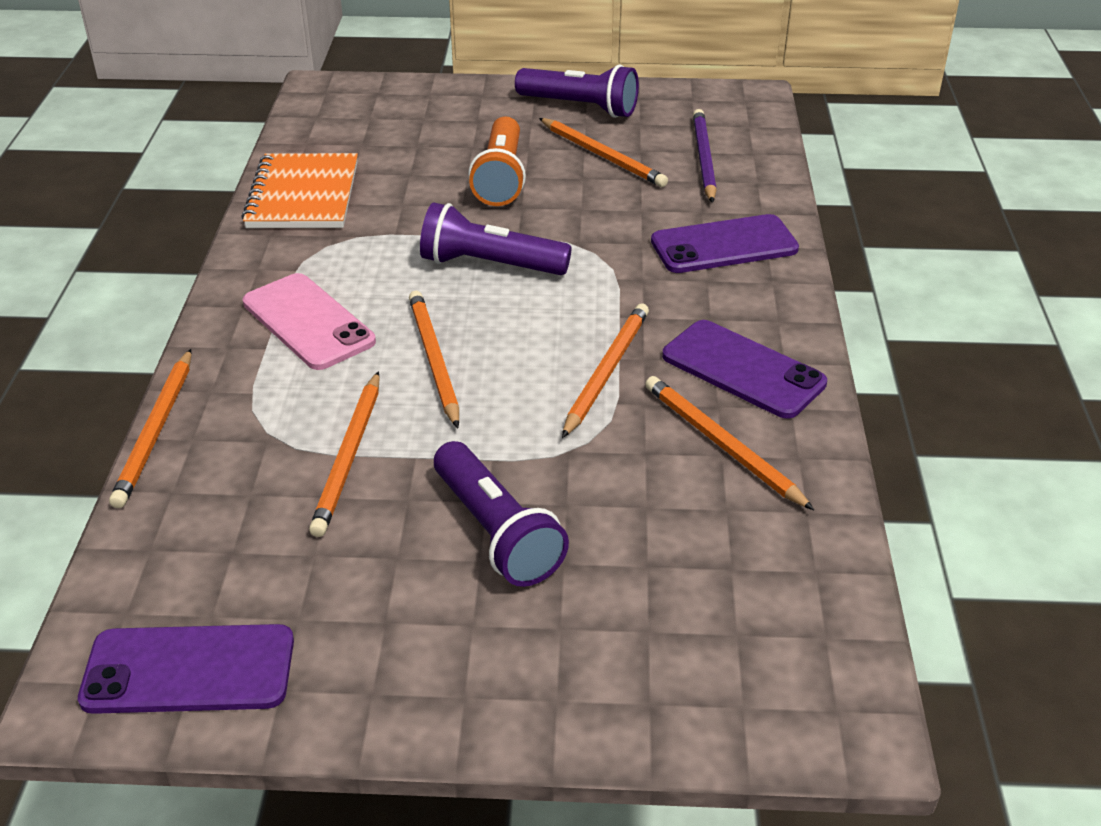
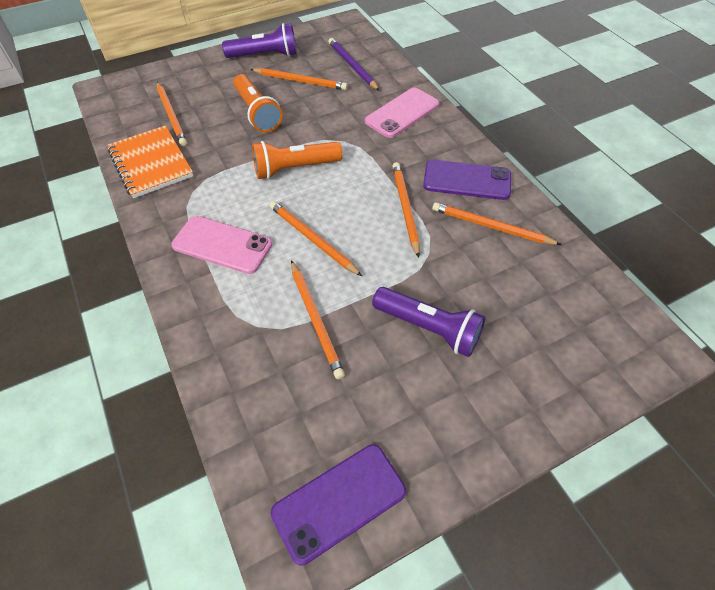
camera: 30 degrees left, 15 degrees up
orange pencil [109,349,191,508] -> orange pencil moved to [157,82,187,146]
purple flashlight [420,203,572,275] -> orange flashlight [252,141,343,179]
purple phone [651,214,799,273] -> pink phone [365,88,439,138]

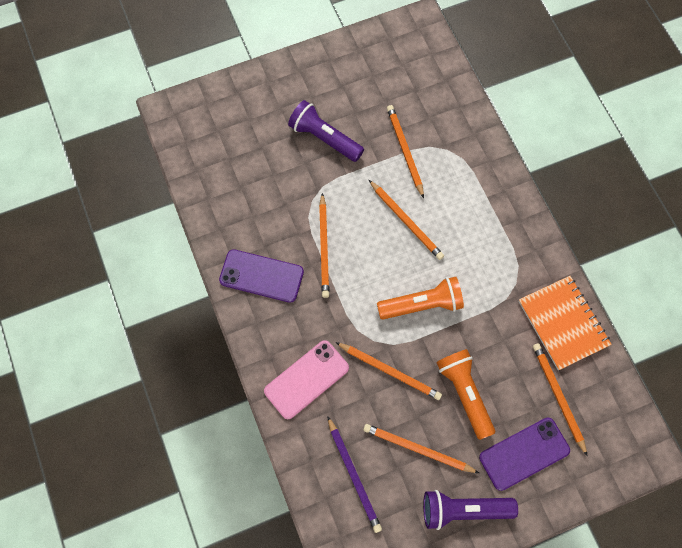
camera: 175 degrees left, 15 degrees up
pink phone [171,216,272,274] -> none
purple phone [271,444,406,565] -> purple phone moved to [479,417,570,491]
orange pencil [432,202,562,245] -> orange pencil moved to [336,342,442,400]

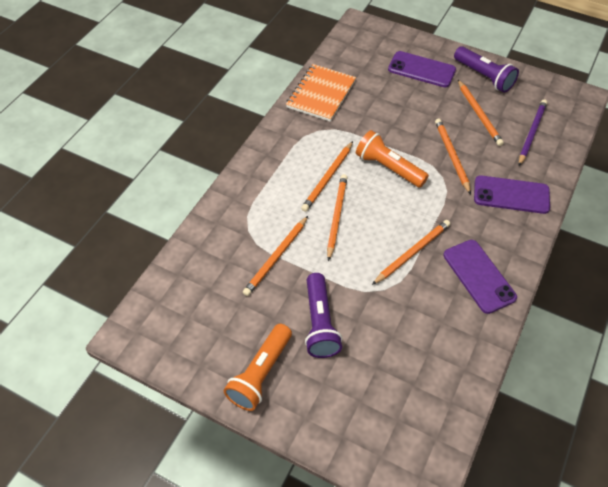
camera: 130 degrees left, 15 degrees down
pink phone [264,340,349,419] -> purple phone [474,175,550,214]
orange flashlight [436,349,495,440] -> orange flashlight moved to [224,324,292,411]
orange pencil [533,343,587,456] -> orange pencil moved to [301,141,353,212]

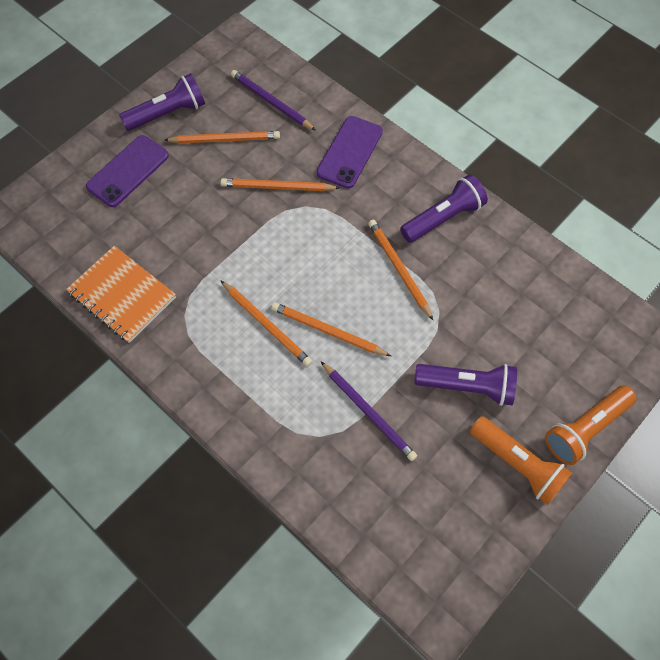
camera: 75 degrees left, 10 degrees up
orange pencil [243,216,308,296] -> purple pencil [321,362,417,461]
orange flashlight [356,130,429,188] -> orange flashlight moved to [545,385,637,465]
purple phone [443,240,517,314] -> purple flashlight [400,174,488,243]

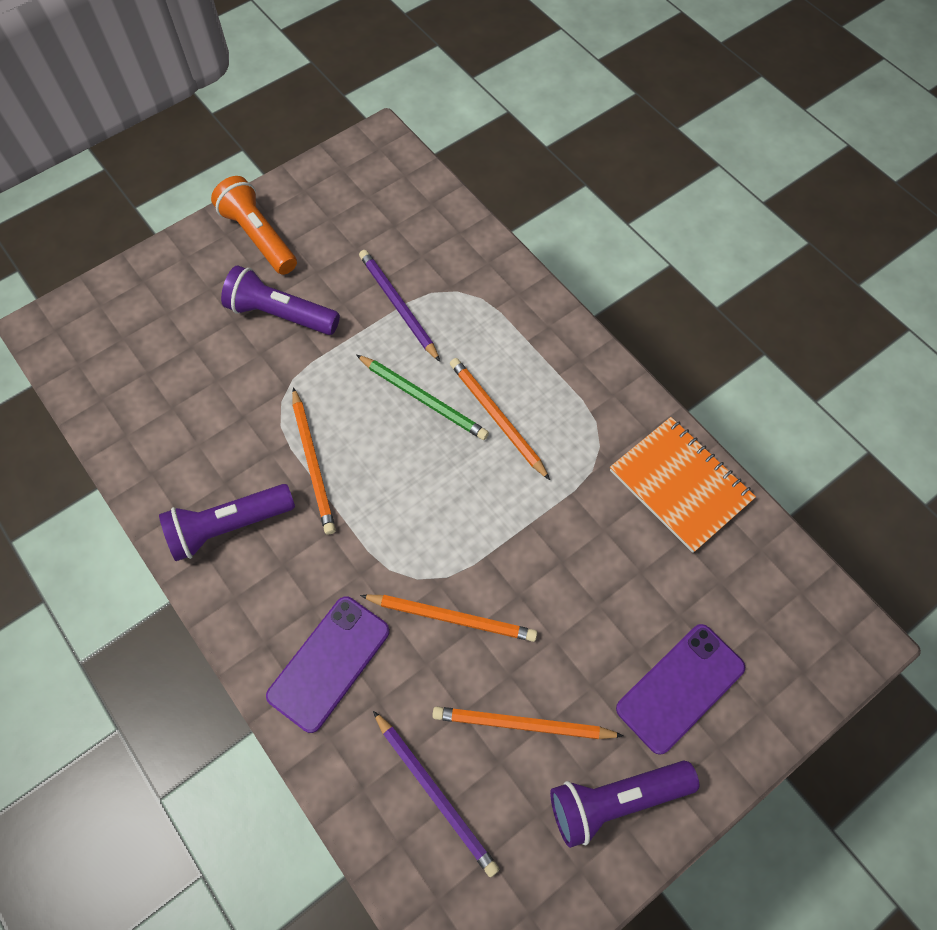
camera: 170 degrees left, 0 degrees up
orange pencil [271,302,391,356] -> green pencil [356,355,489,440]
orange flashlight [545,385,637,465] -> none

